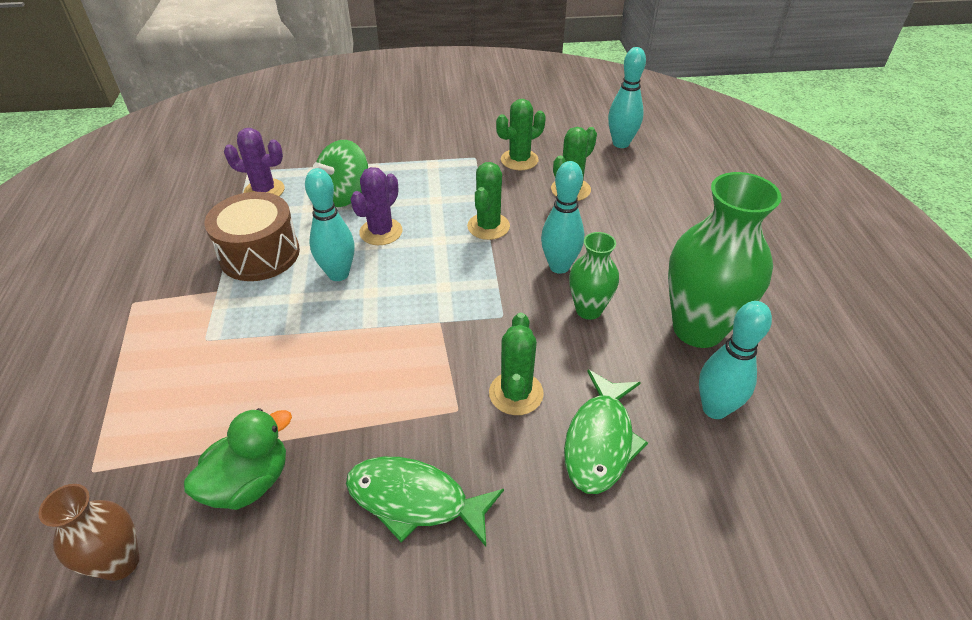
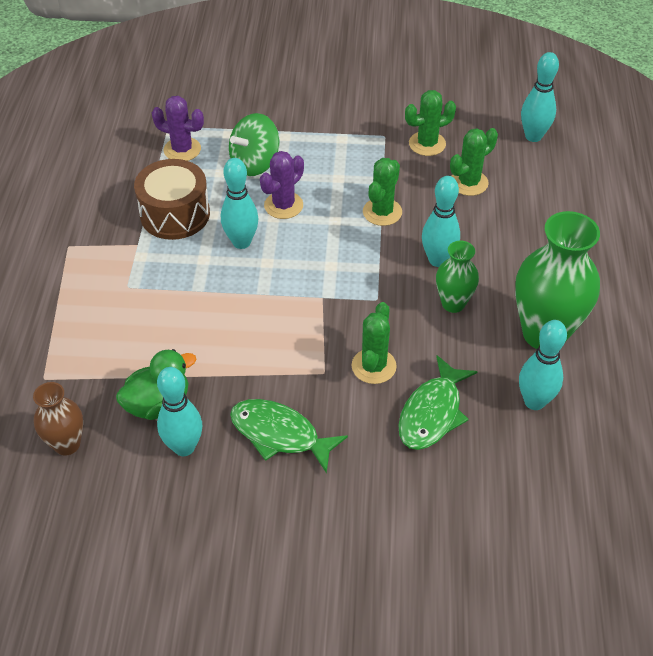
camera: 10 degrees right, 5 degrees up
none -> turquoise bowling pin [157,367,202,456]

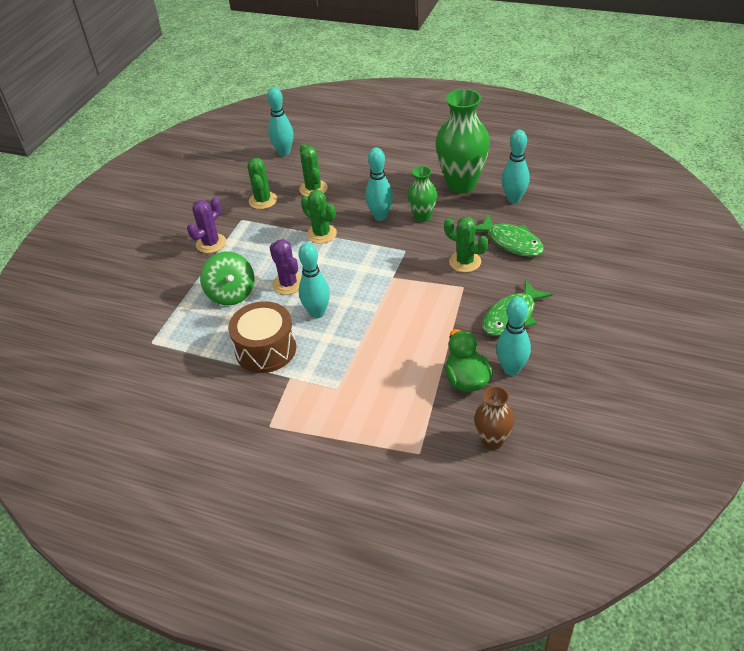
camera: 70 degrees left, 5 degrees down
purple cactus [152,96,204,161] -> purple cactus moved to [187,197,226,253]

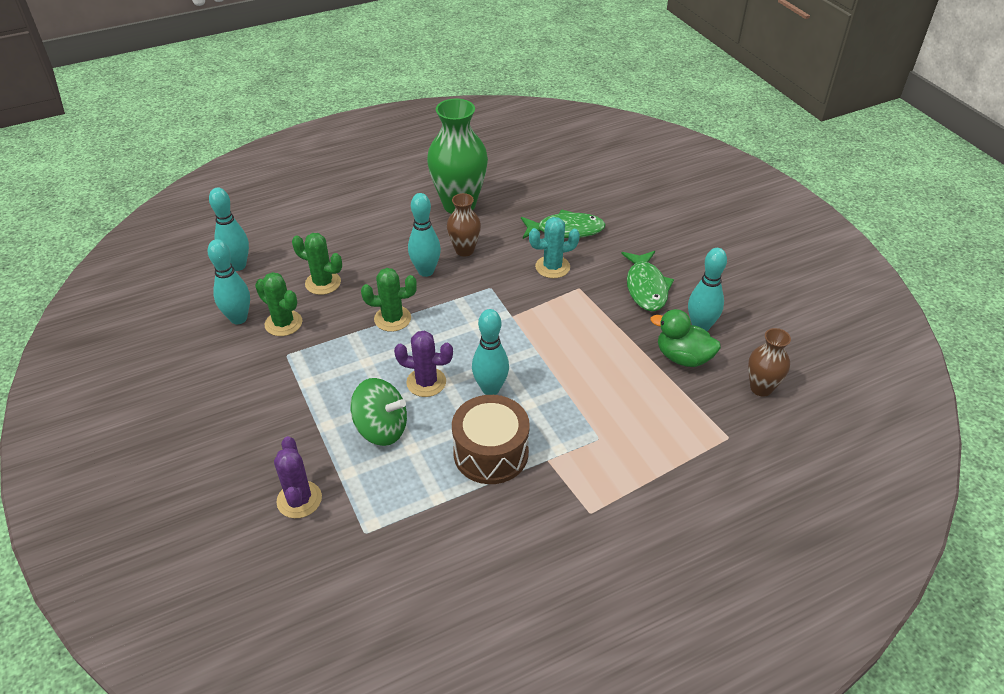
camera: 50 degrees left, 0 degrees up
purple cactus [187,197,226,253] -> purple cactus moved to [274,436,322,518]
green vase [407,166,437,222] -> brown vase [447,193,481,257]
green cactus [444,217,488,272] -> turquoise cactus [529,217,580,278]
turquoise bowling pin [502,130,530,203] -> turquoise bowling pin moved to [208,239,250,324]

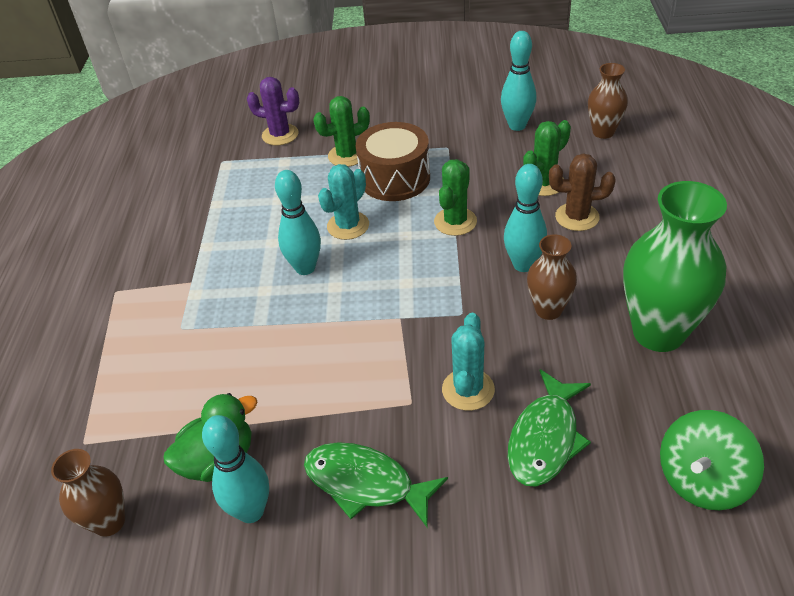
camera: 120 degrees right, 0 degrees up
turquoise bowling pin [209,188,249,271] -> brown vase [588,63,628,139]
green cactus [255,272,302,336] -> green cactus moved to [313,96,370,167]
green spinning top [350,378,407,446] -> green spinning top moved to [660,410,764,510]
purple cactus [394,331,453,397] -> turquoise cactus [318,164,369,240]
brown drum [452,395,530,484] -> brown drum moved to [356,122,430,201]
none -> brown cactus [549,153,616,231]

